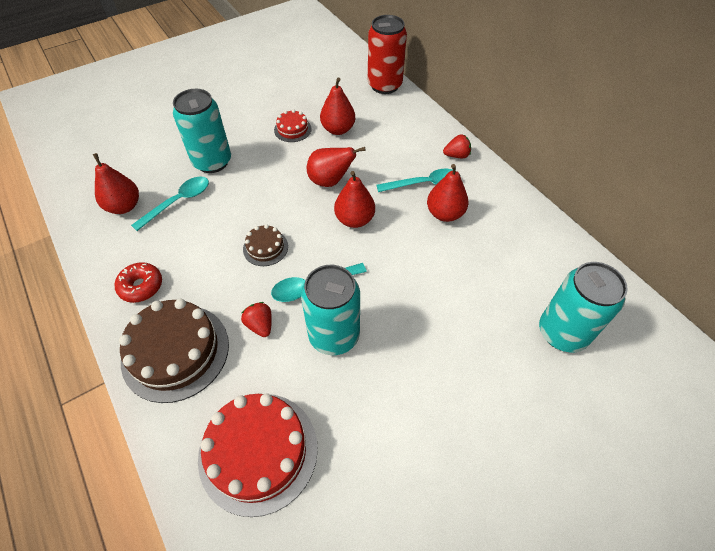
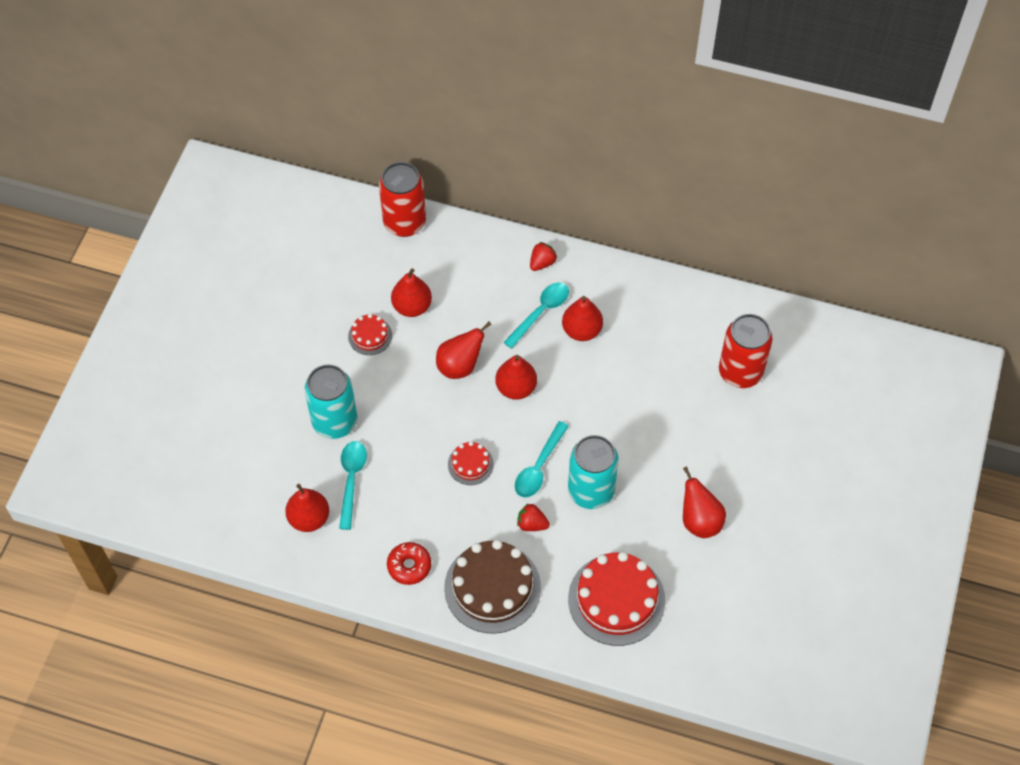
camera: 40 degrees left, 5 degrees up
brown cake [243,224,288,266] -> red cake [448,441,494,485]
turquoise can [539,262,628,352] -> red can [719,314,773,388]
none -> red pear [683,466,726,538]

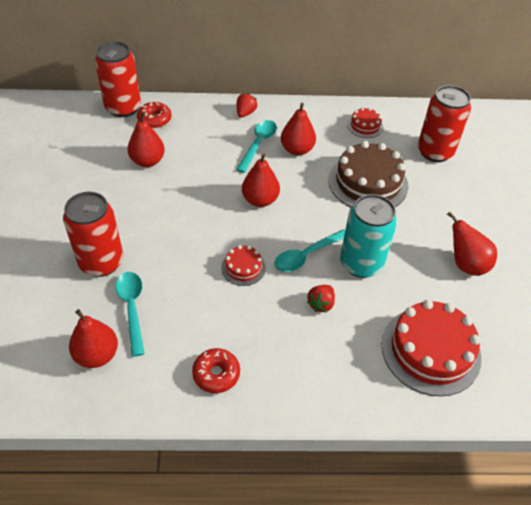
camera: 20 degrees left, 10 degrees down
turquoise can [305,365,357,439] -> red can [63,192,123,277]
red cake [348,314,392,355] -> red cake moved to [347,107,383,138]
red pear [436,322,492,379] -> none
brown cake [444,540,541,634] -> brown cake moved to [328,141,408,207]
turquoise spoon [515,421,569,498] -> turquoise spoon turned 45 degrees clockwise [274,229,345,272]
red strawberry [517,504,550,531] -> red strawberry turned 60 degrees counterclockwise [307,285,335,312]
none -> red donut [137,102,172,128]

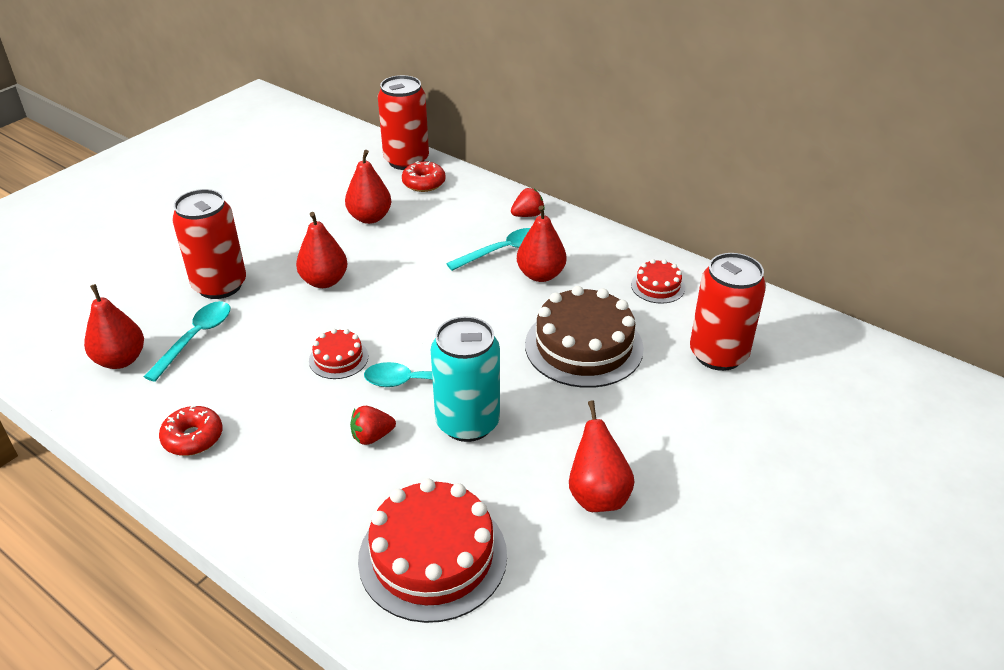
camera: 40 degrees right, 10 degrees down
red pear [242,153,280,207] -> red pear moved to [296,212,348,288]

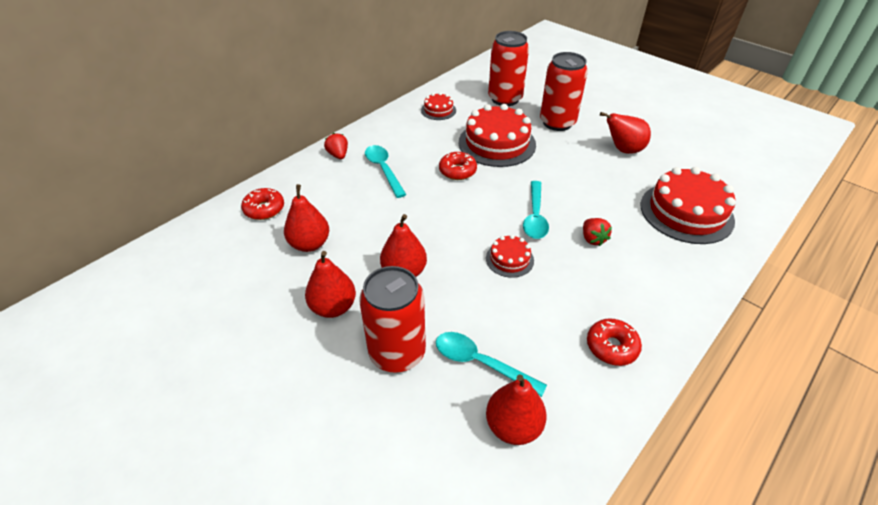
camera: 85 degrees left, 5 degrees up
red can [378,75,429,170] -> red can moved to [540,52,588,131]
turquoise can [431,316,500,442] -> none
red pear [517,205,566,282] -> red pear moved to [305,251,356,318]
brown cake [525,286,644,388] -> red cake [459,104,536,167]
none -> red donut [439,152,477,180]

